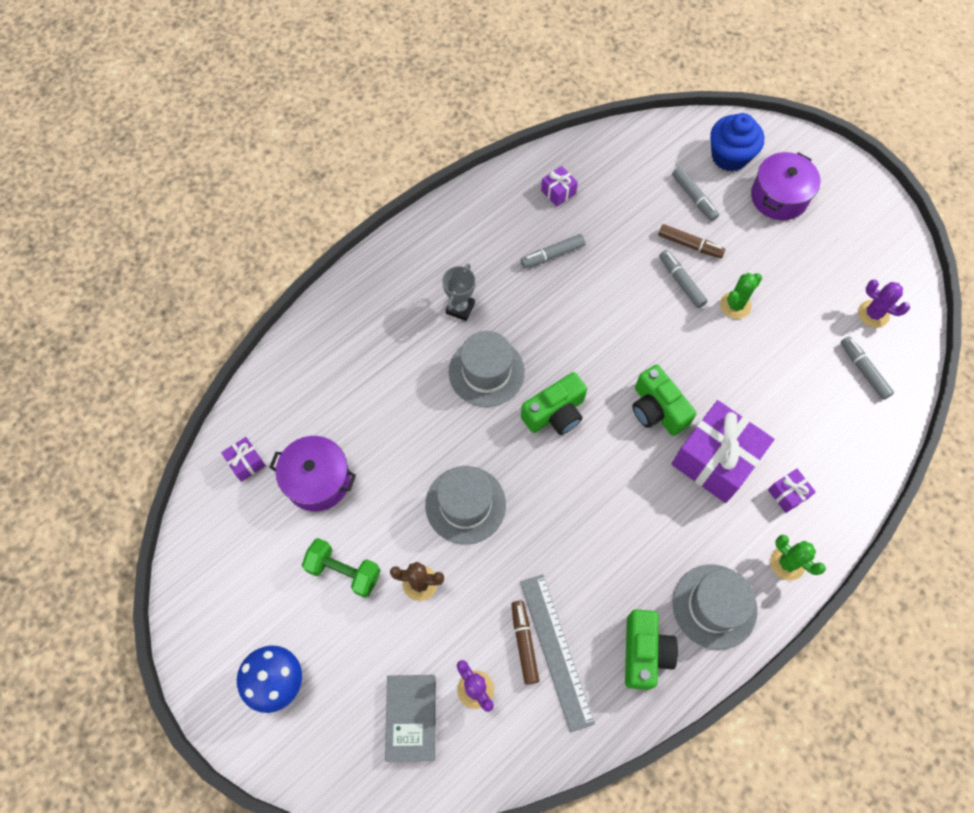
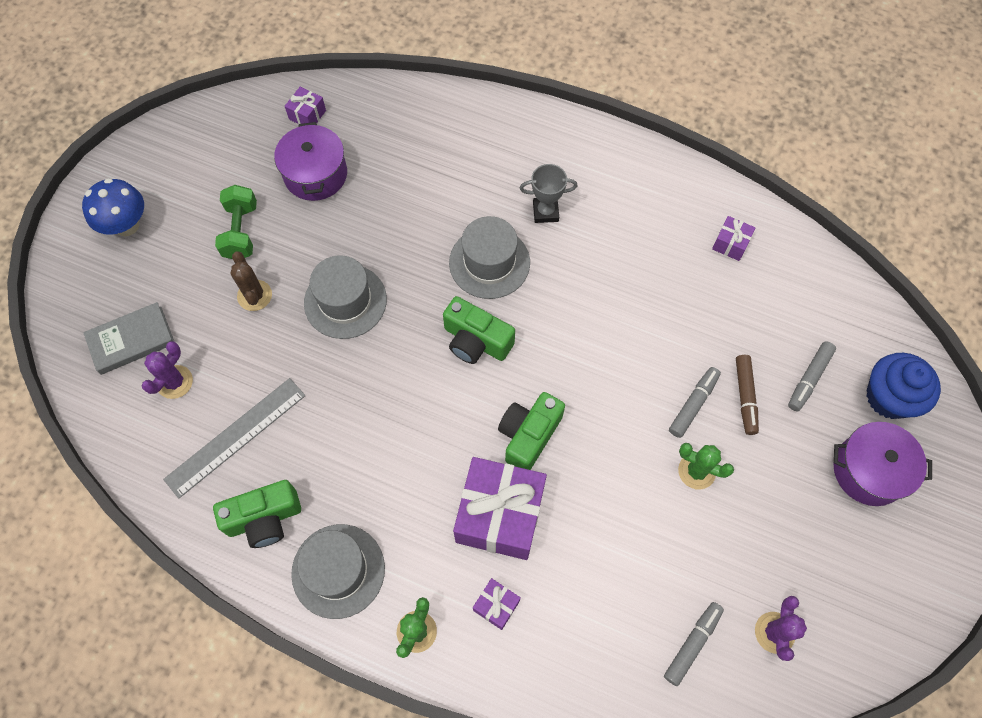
camera: 65 degrees right, 0 degrees up
brown marker [511,601,539,685] -> none
grey marker [520,234,585,268] -> none

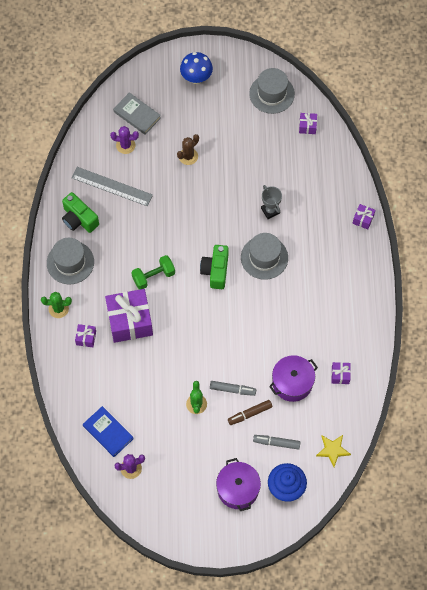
camera: 65 degrees right, 0 degrees up
green dumbbell [215,185,257,259] -> green dumbbell moved to [131,255,175,290]
purple pot [274,122,347,201] -> purple pot moved to [269,355,318,402]
grey hat [304,255,387,339] -> grey hat moved to [249,68,295,114]
green camera [498,392,565,470] -> none
grey trophy [520,164,577,223] -> grey trophy moved to [261,185,282,219]
grey marker [664,602,724,686] -> blue book [83,406,134,457]
none -> yellow star [316,435,351,467]
none -> purple gift [352,204,375,229]

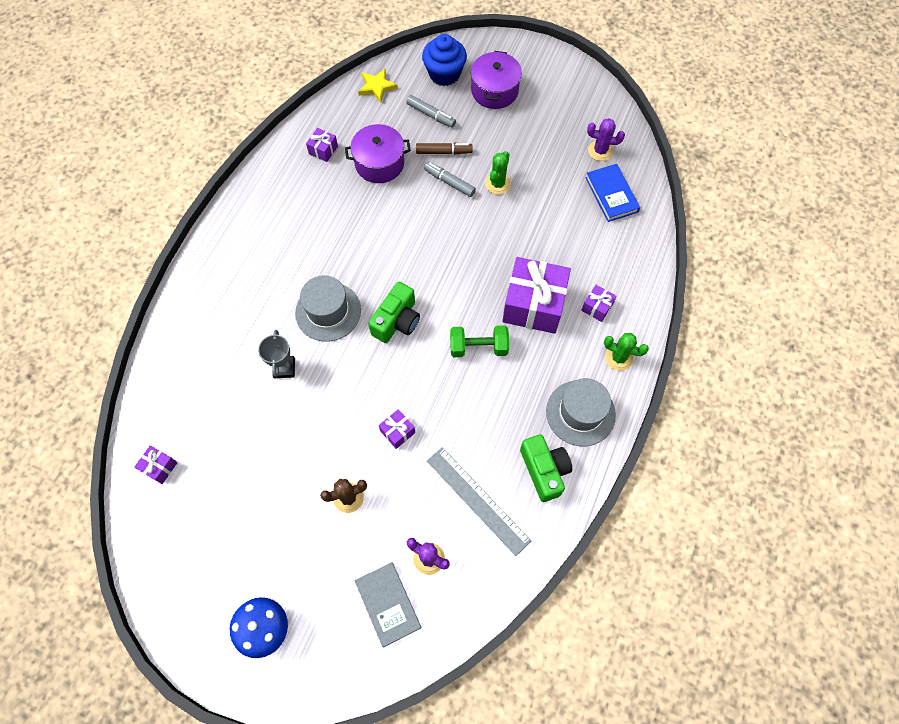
camera: 155 degrees left, 0 degrees up
grey hat [249,68,295,114] -> none
purple gift [352,204,375,229] -> purple gift moved to [379,409,415,449]

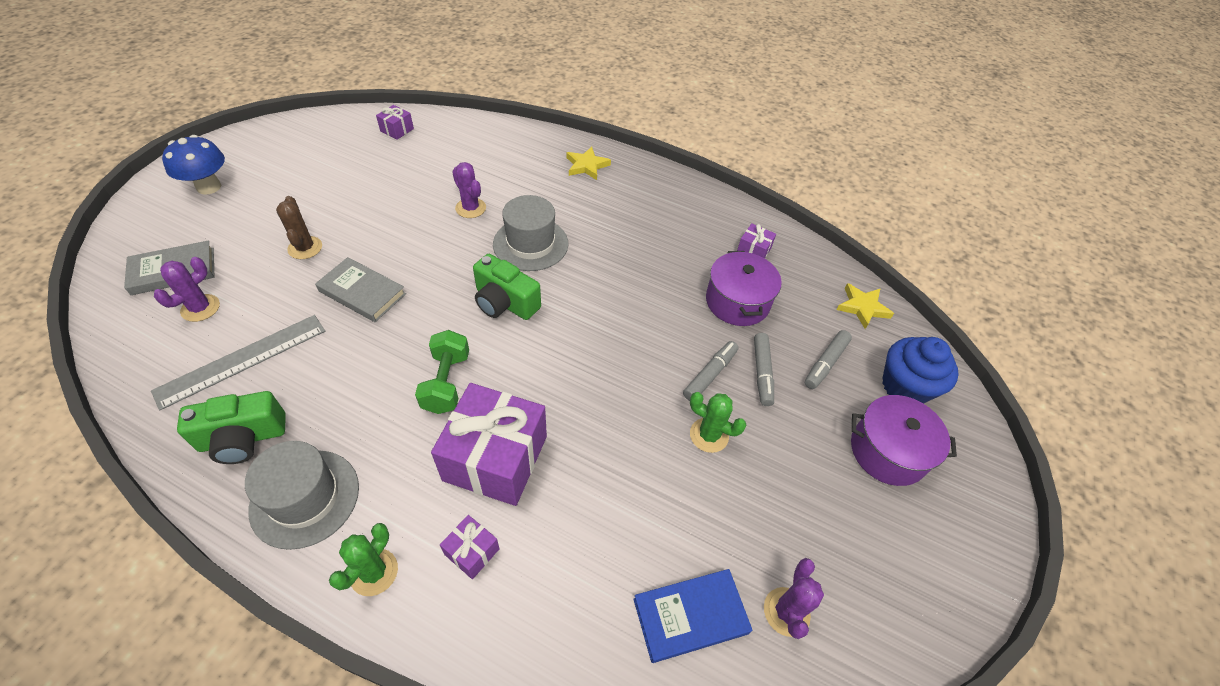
camera: 90 degrees right, 15 degrees down
grey trophy [258,330,295,378] -> purple cactus [452,162,486,218]
purple gift [379,409,415,449] -> grey book [315,257,406,322]
brown marker [416,143,473,154] -> grey marker [754,333,774,406]
none -> yellow star [566,146,611,180]

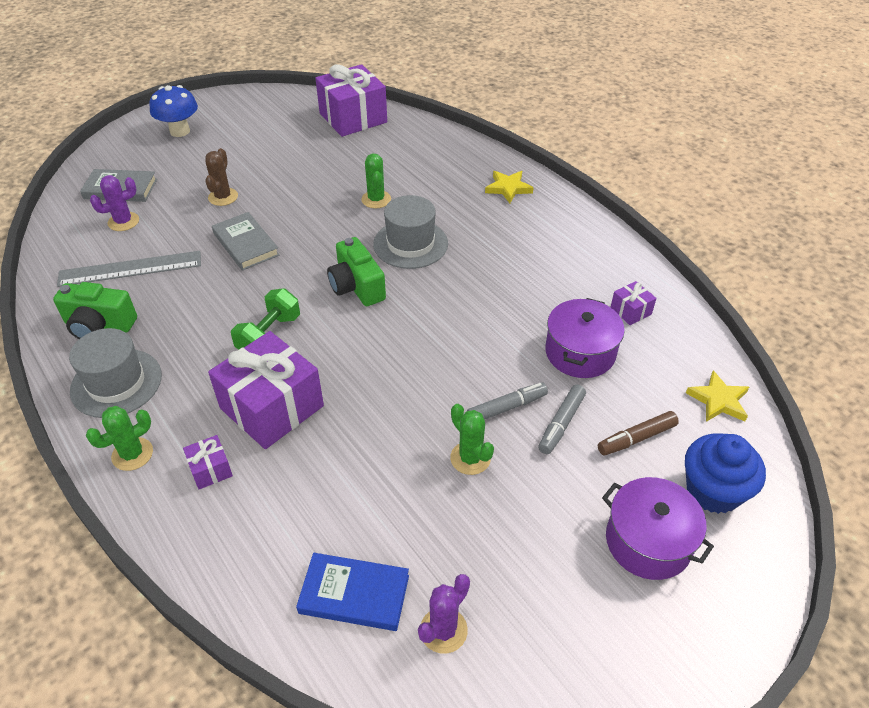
camera: 30 degrees right, 5 degrees down
purple gift [376,105,414,140] -> purple gift [315,64,387,137], size x2.25
purple cactus [452,162,486,218] -> green cactus [361,153,391,208]
grey marker [805,330,852,389] -> brown marker [598,411,679,455]

